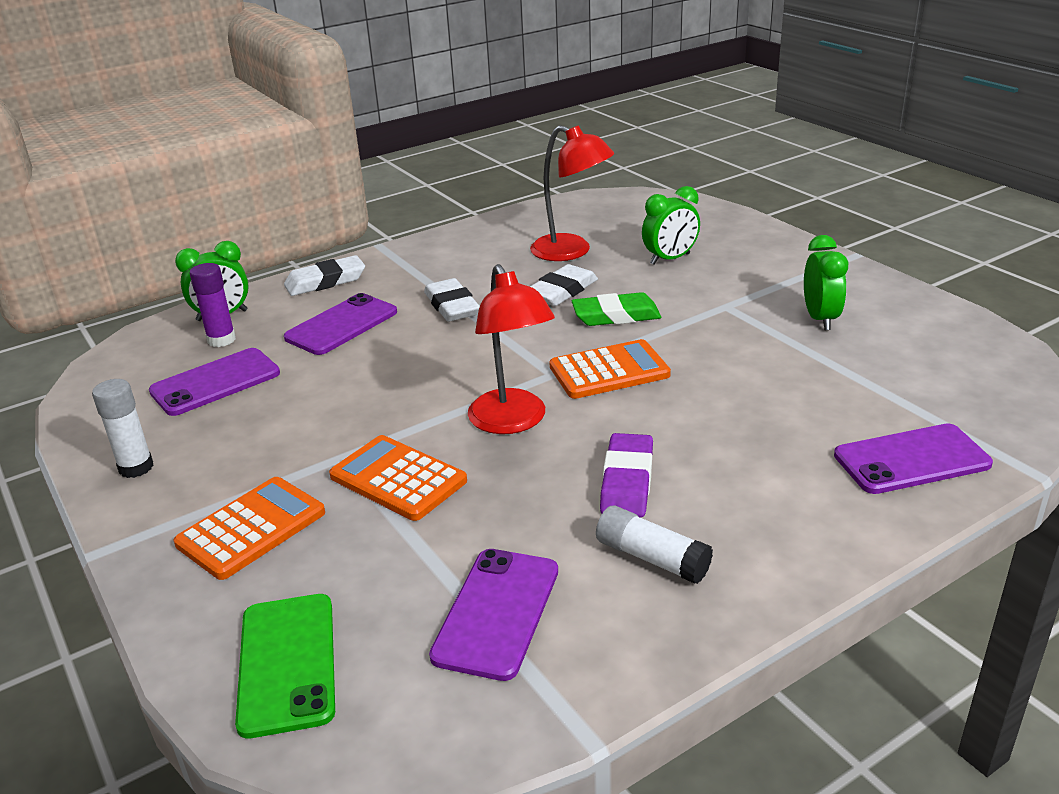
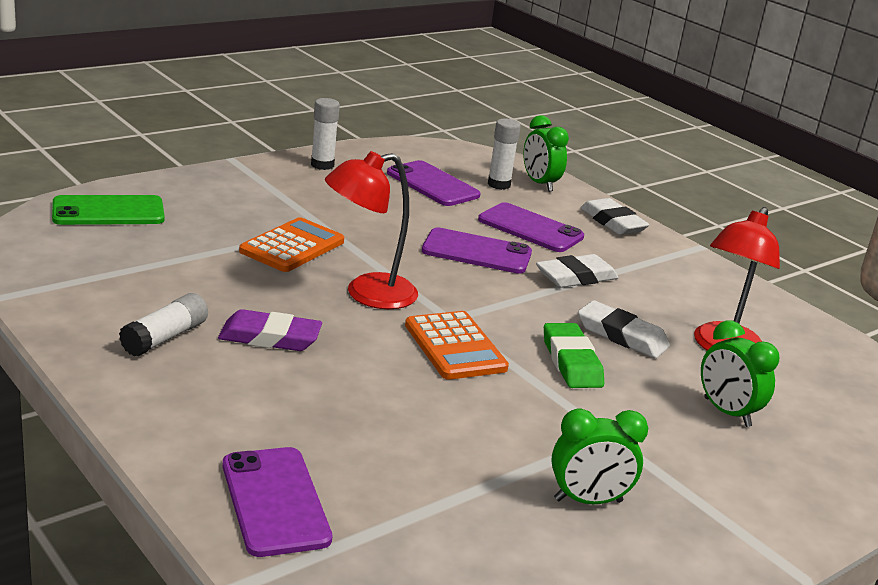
camera: 80 degrees right, 5 degrees down
orange calculator [174,477,325,580] -> none
purple glue stick [189,263,236,347] -> white glue stick [488,119,521,190]
purple phone [429,549,558,681] -> purple phone moved to [422,227,532,274]

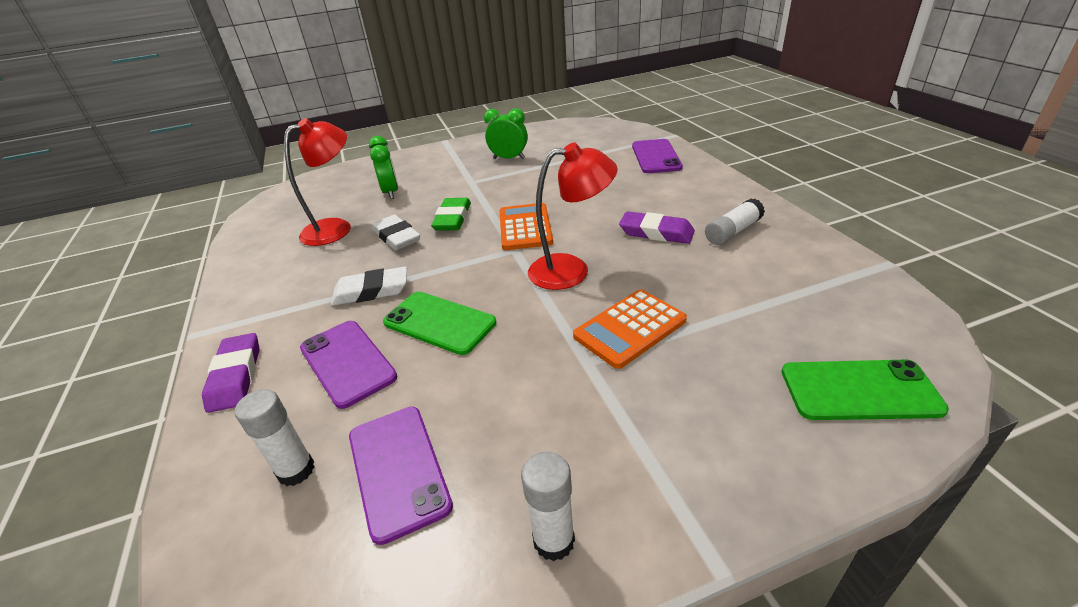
camera: 155 degrees left, 10 degrees up
purple phone [422,227,532,274] -> green phone [383,292,496,355]
green clock [523,115,569,191] -> none
white eraser [580,198,649,235] -> purple eraser [202,333,260,413]

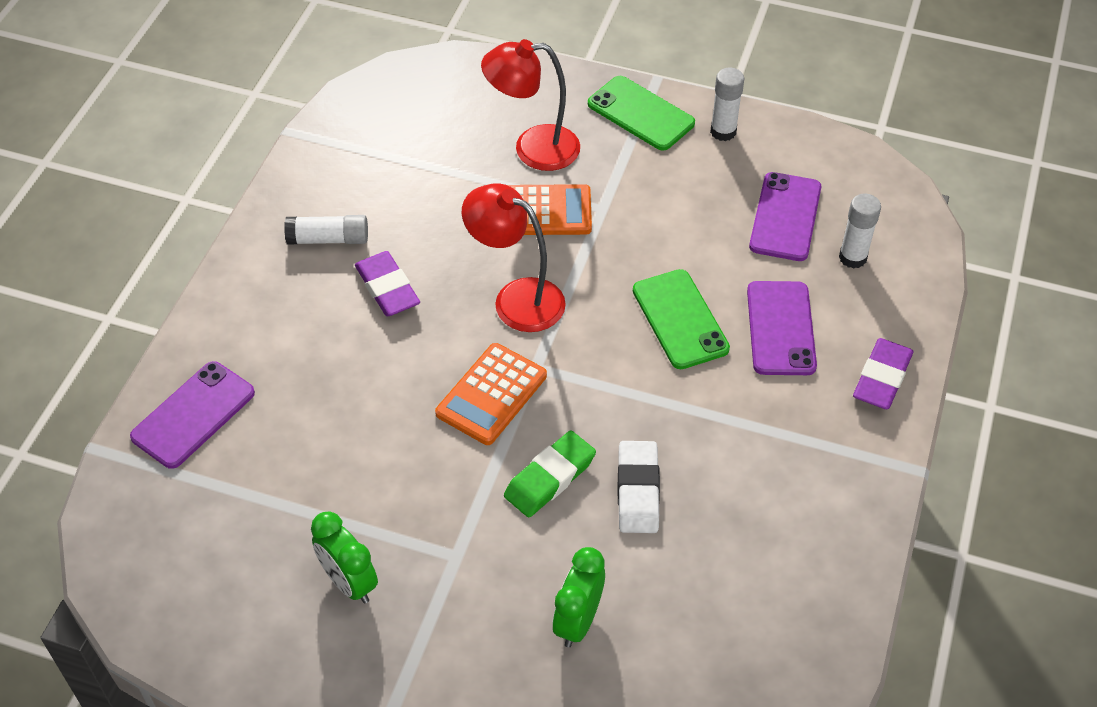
camera: 145 degrees left, 15 degrees up
red lamp [284,118,351,246] -> red lamp moved to [481,39,580,171]
white eraser [331,267,407,306] -> none
green phone [782,360,949,420] -> green phone moved to [588,76,695,151]

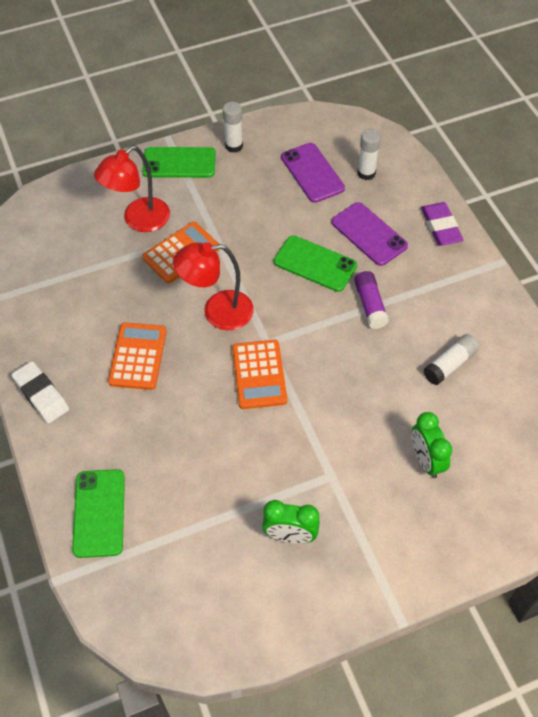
camera: 40 degrees left, 5 degrees up
purple phone [130,361,255,469] -> green phone [72,469,125,558]
white glue stick [284,215,368,245] -> white glue stick moved to [423,334,480,385]
purple eraser [355,251,420,316] -> orange calculator [108,322,167,390]
green eraser [504,431,596,517] -> none
white eraser [618,441,660,533] -> white eraser moved to [11,361,69,423]
none -> purple glue stick [354,271,389,329]

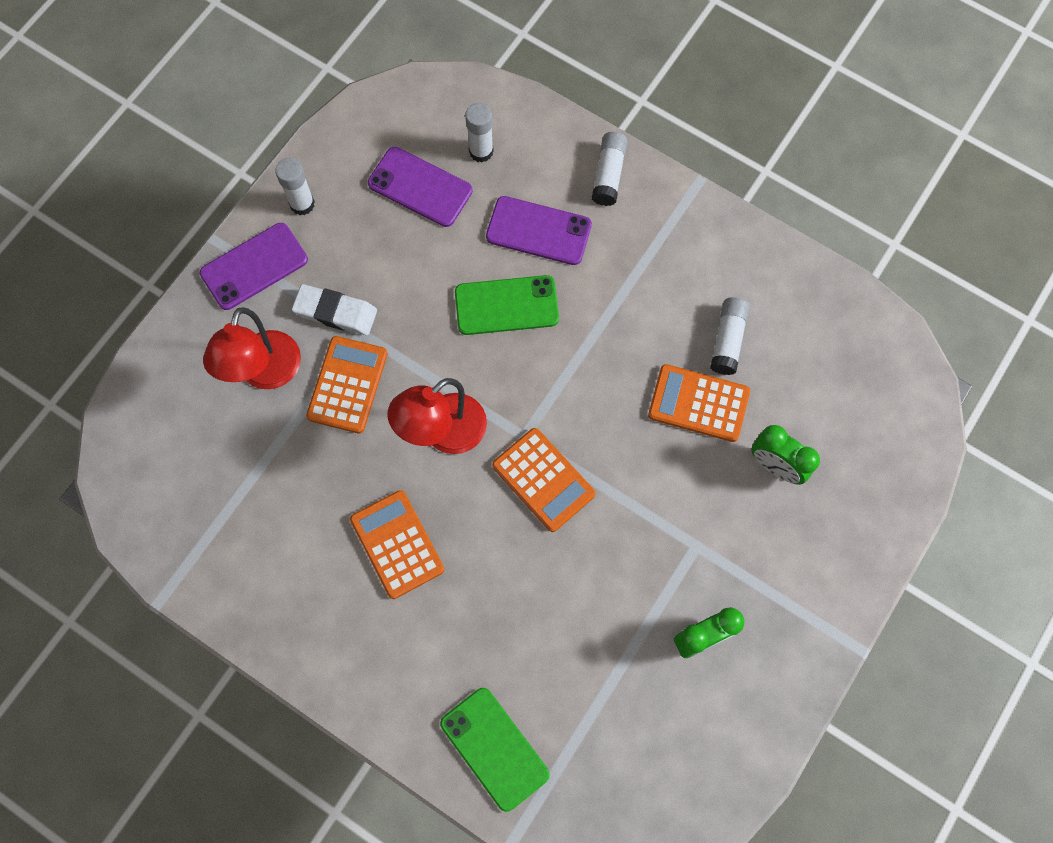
camera: 35 degrees left, 15 degrees up
white eraser [11,361,69,423] -> white eraser moved to [292,284,377,335]
green phone [142,147,216,178] -> purple phone [200,223,308,310]
purple glue stick [354,271,389,329] -> none
purple eraser [421,202,463,246] -> white glue stick [592,132,628,206]
none -> orange calculator [648,364,750,442]

